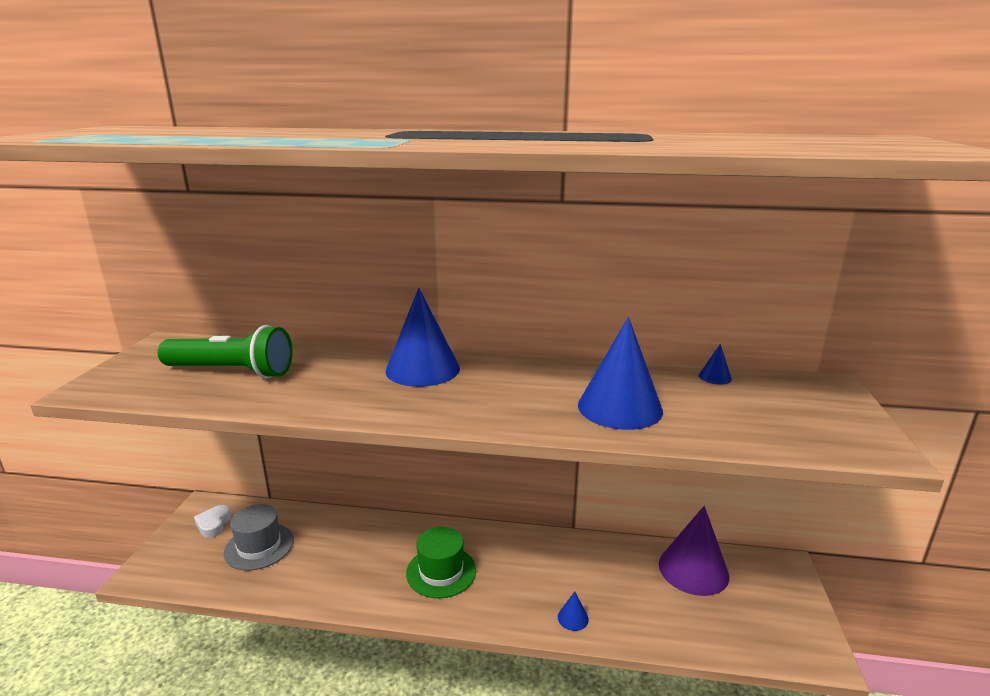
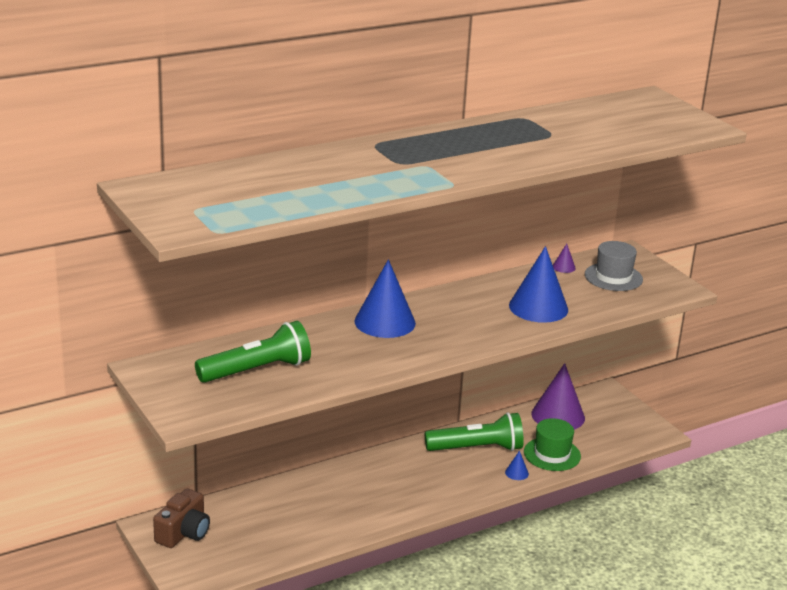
camera: 40 degrees left, 5 degrees up
white heart [194,505,231,538] -> brown camera [153,488,210,548]
grey hat [224,504,294,571] -> grey hat moved to [585,241,643,291]
green hat [406,527,476,598] -> green hat moved to [524,418,581,471]
blue cone [699,344,732,385] -> purple cone [553,244,576,273]
none -> green flashlight [425,412,524,451]

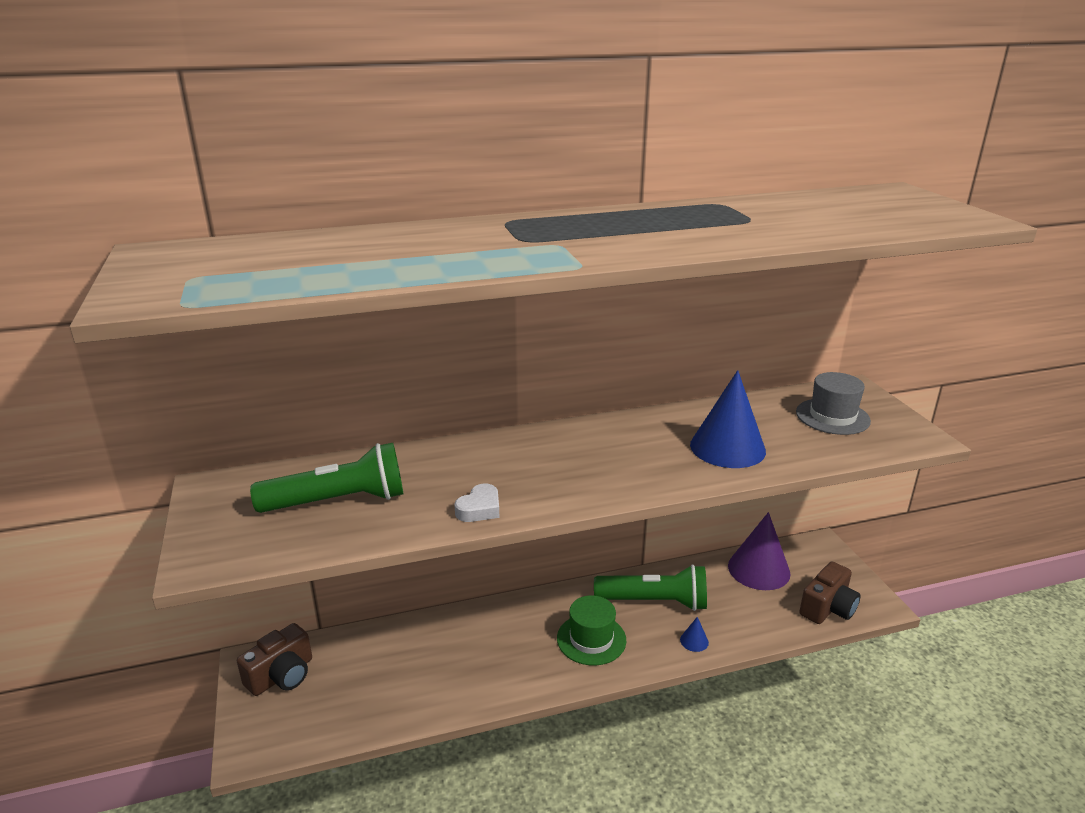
camera: 15 degrees right, 0 degrees up
blue cone [355,259,416,338] -> none
green hat [524,418,581,471] -> green hat moved to [557,595,626,666]
purple cone [553,244,576,273] -> none
none -> white heart [455,483,500,522]
none -> brown camera [799,562,861,624]

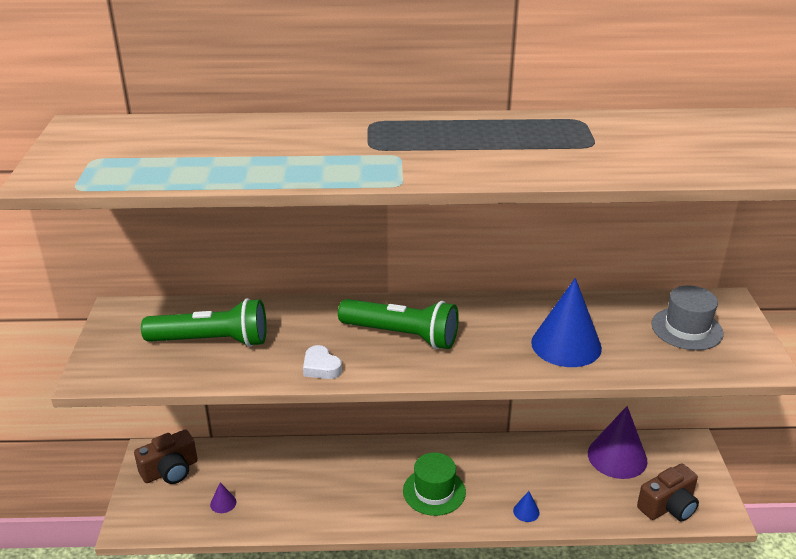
camera: 15 degrees right, 5 degrees up
white heart [455,483,500,522] -> white heart turned 90 degrees clockwise [303,345,342,379]
green flashlight [594,564,707,611] -> green flashlight moved to [338,299,459,349]
none -> purple cone [210,483,236,513]

